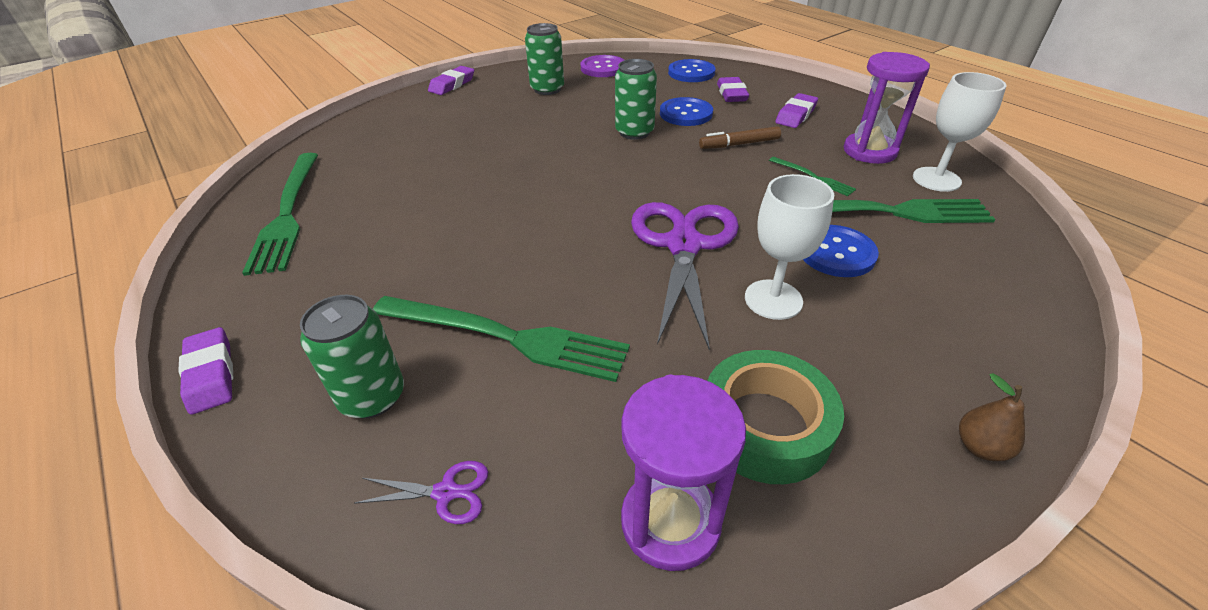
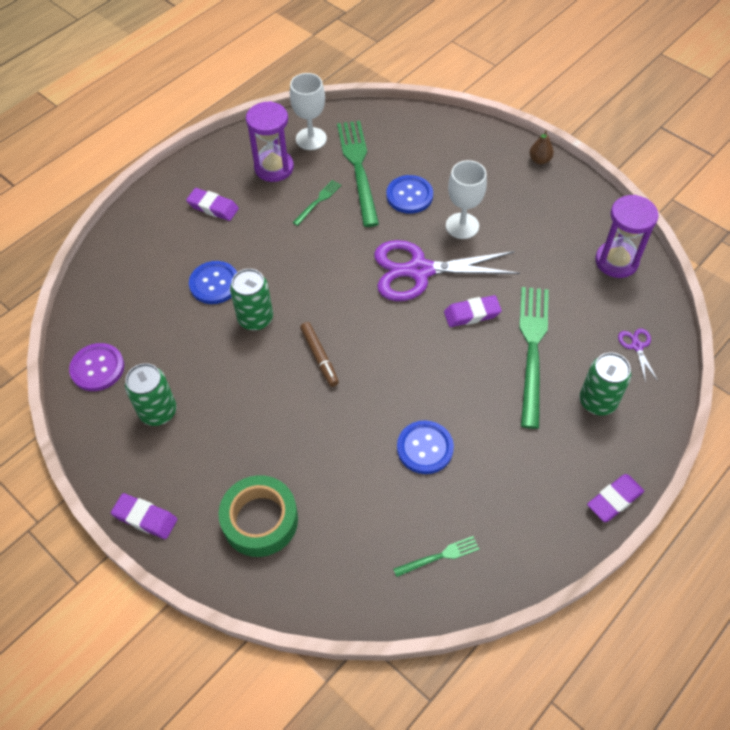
camera: 100 degrees left, 15 degrees up
green fork [242,153,318,276] -> green fork [393,536,479,577], size x0.47
blue button [668,59,715,82] -> blue button moved to [397,420,454,474]
brown marker [699,126,781,149] -> brown marker moved to [300,322,339,387]
green tape [707,350,844,484] -> green tape moved to [219,475,298,557]
purple eraser [717,77,749,102] -> purple eraser moved to [444,295,502,327]

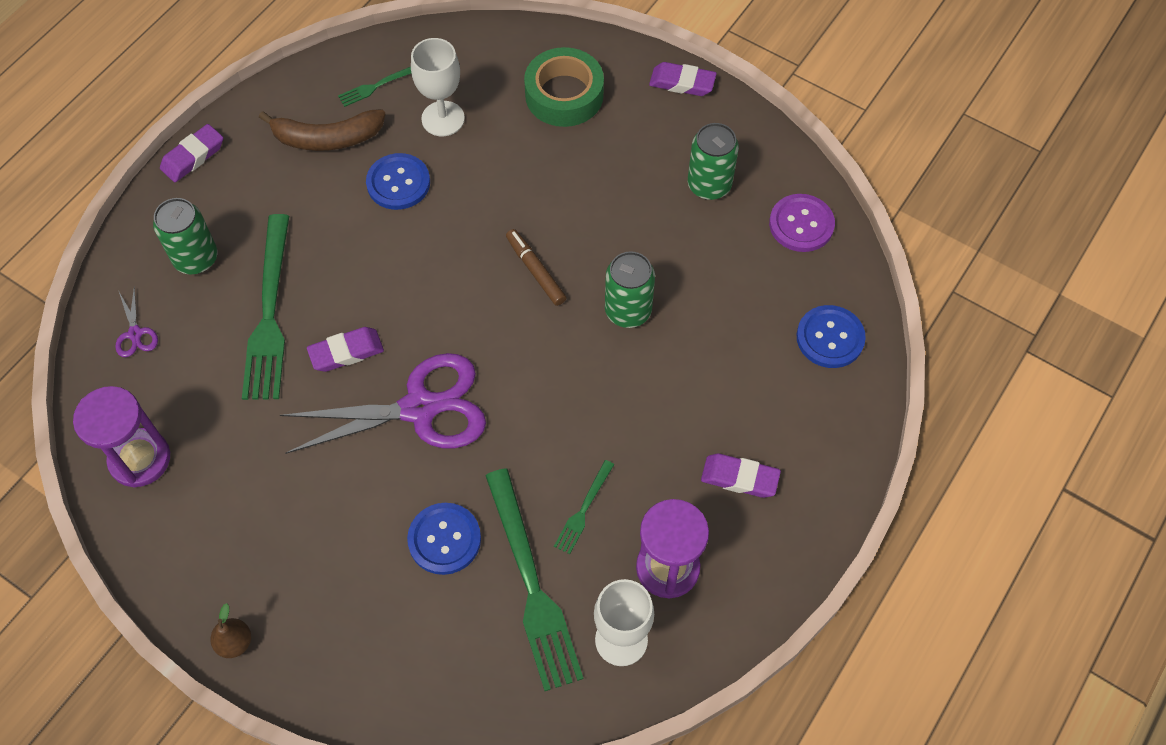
camera: 170 degrees right, 5 degrees up
blue button [189,261,237,304] -> blue button moved to [797,305,866,368]
white goblet [446,160,487,239] -> white goblet moved to [411,38,465,136]
none -> brown banana [259,109,385,151]

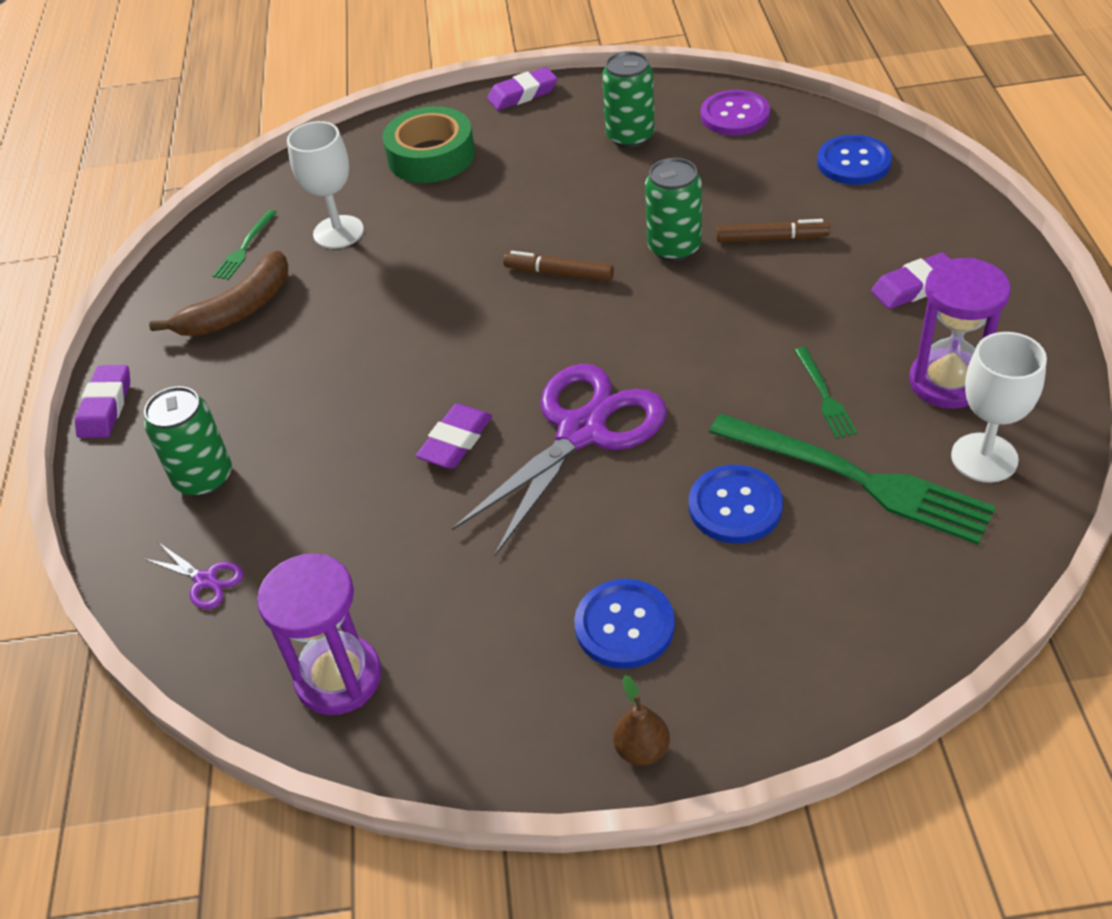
camera: 35 degrees left, 15 degrees down
green fork [242,214,289,400] -> none
blue button [366,153,430,210] -> blue button moved to [574,579,675,669]
none -> brown marker [717,219,830,243]

